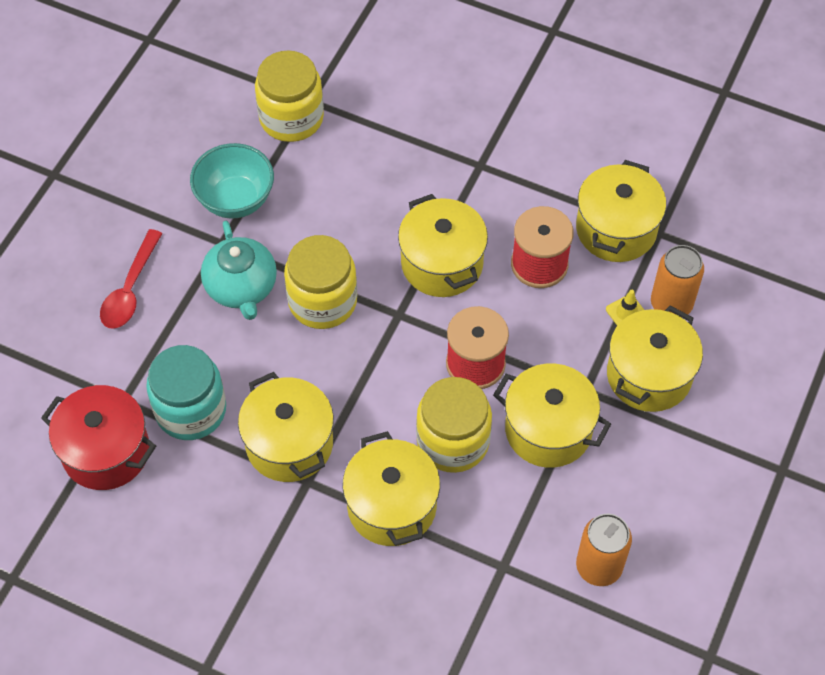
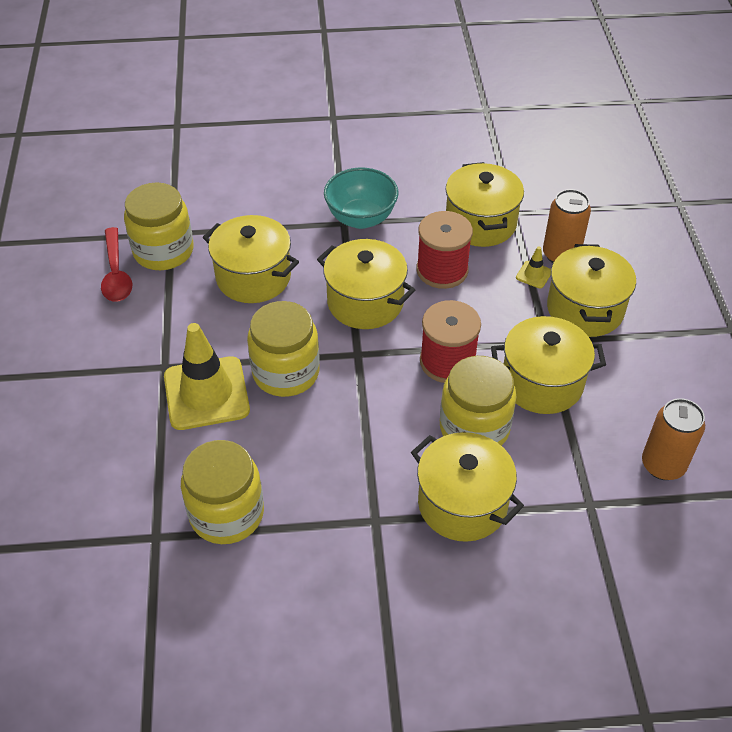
camera: 30 degrees left, 10 degrees down
red pot [41,385,156,490] -> none
red spoon [100,229,163,329] -> red spoon moved to [101,227,132,302]
turquoise jar [146,345,226,440] -> yellow jar [181,440,264,544]
turquoise bowl [190,143,274,218] -> turquoise bowl moved to [324,167,398,229]
turquoise teapot [201,221,277,320] -> yellow traffic cone [164,323,250,430]
yellow pot [238,372,334,482] -> yellow pot moved to [202,215,299,303]

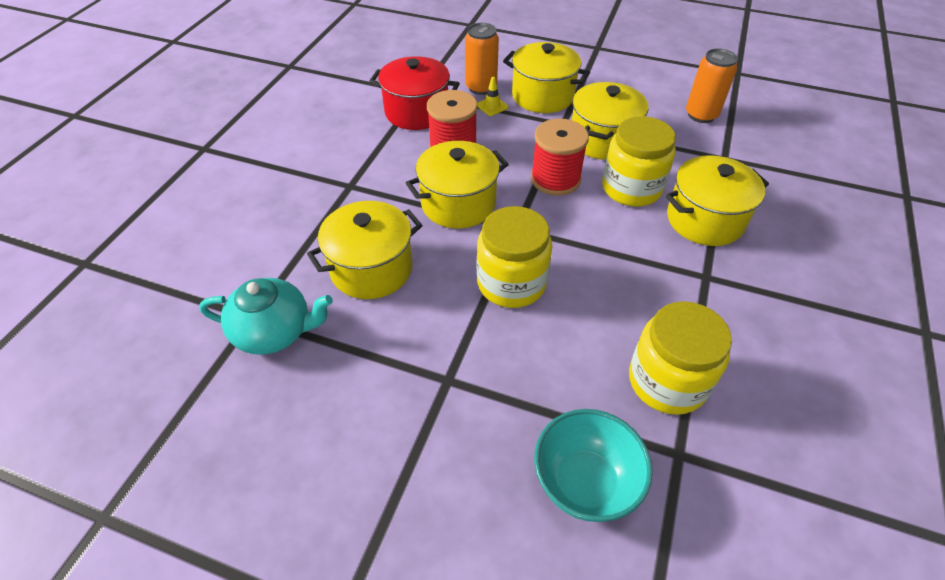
camera: 65 degrees left, 0 degrees up
red spoon [101,227,132,302] -> none
yellow jar [124,182,194,270] -> turquoise teapot [199,278,333,355]
yellow traffic cone [164,323,250,430] -> none
turquoise bowl [324,167,398,229] -> turquoise bowl moved to [534,409,653,522]
yellow pot [445,162,524,247] -> red pot [370,56,460,130]

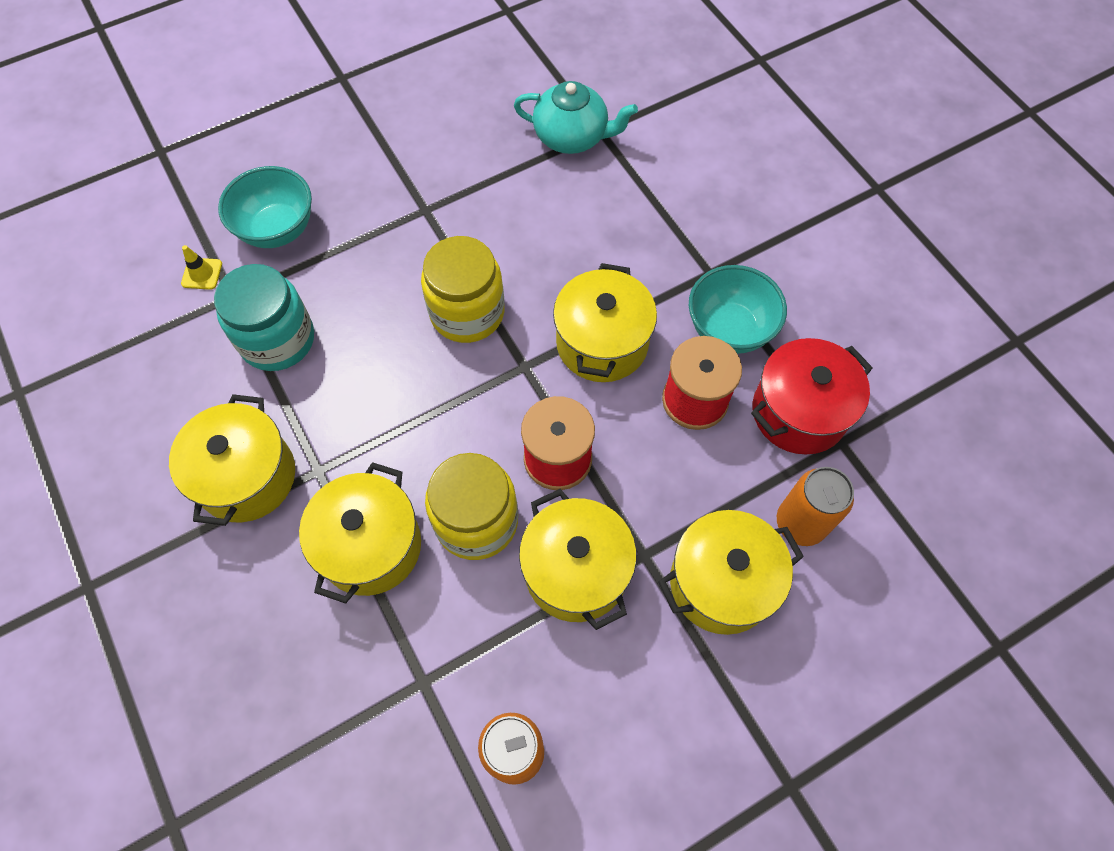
camera: 130 degrees right, 15 degrees up
turquoise teapot [199,278,333,355] -> turquoise teapot turned 120 degrees counterclockwise [514,81,638,154]
yellow pot [307,201,423,299] -> yellow pot moved to [169,394,295,526]
yellow traffic cone [477,77,508,116] -> yellow traffic cone moved to [181,245,222,290]
yellow jar [629,301,732,415] -> turquoise jar [214,264,314,371]
none -> turquoise bowl [689,265,787,354]

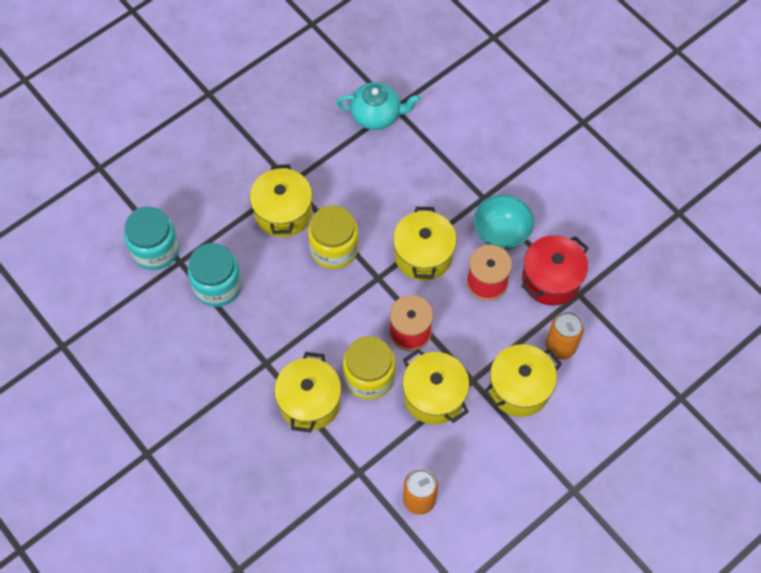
camera: 10 degrees left, 0 degrees up
yellow pot [169,394,295,526] -> yellow pot moved to [250,164,312,237]
yellow traffic cone [181,245,222,290] -> turquoise jar [124,207,179,270]
turquoise bowl [218,166,312,248] -> none

